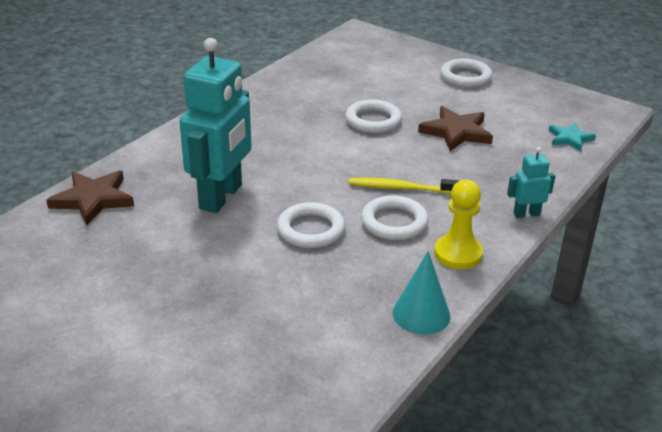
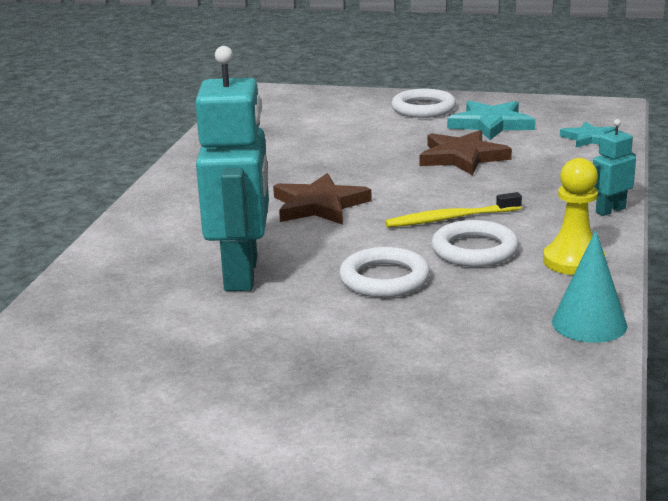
camera: 20 degrees left, 10 degrees down
brown star [46,170,134,225] -> brown star moved to [273,173,372,225]
white ring [345,99,402,133] -> none
none -> turquoise star [447,101,535,140]

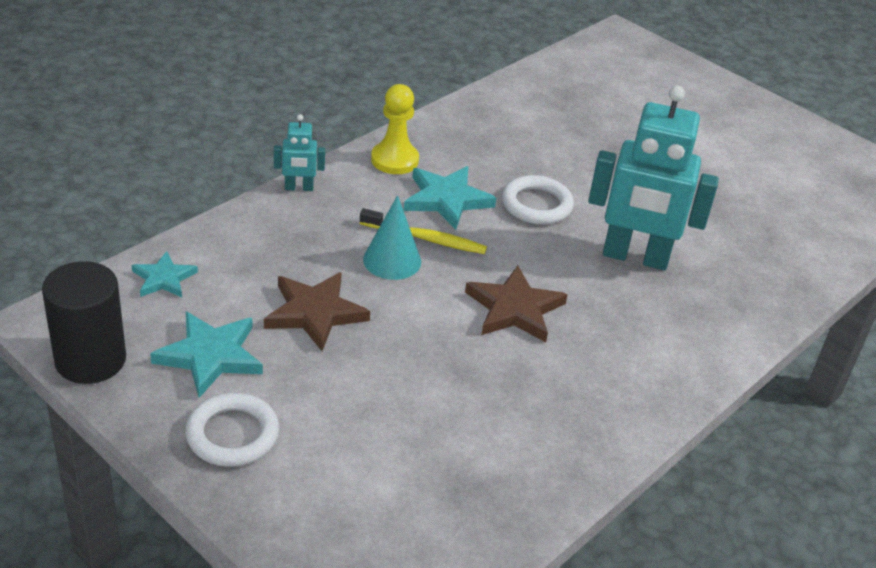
camera: 155 degrees left, 15 degrees up
turquoise robot [195,46,269,291] -> turquoise robot turned 105 degrees counterclockwise [588,86,719,270]
white ring [432,220,519,267] -> turquoise star [404,166,496,230]
turquoise cone [552,230,627,343] -> turquoise cone moved to [363,195,421,280]
none -> black cylinder [42,261,126,384]

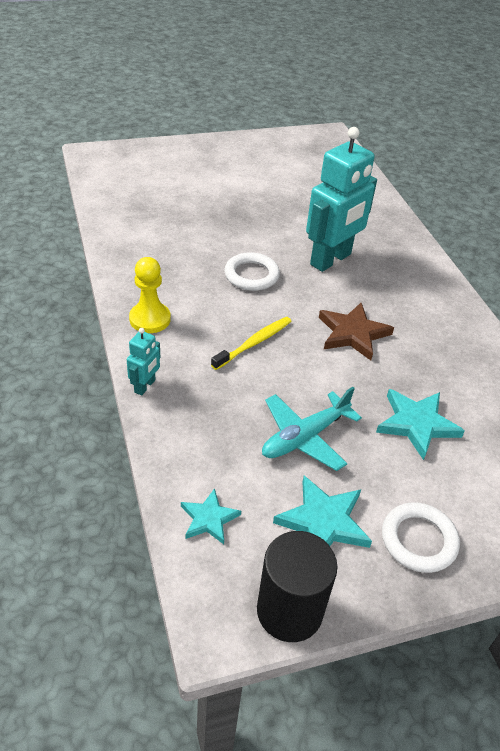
camera: 60 degrees left, 5 degrees up
brown star [264,272,370,351] -> turquoise plane [262,387,362,471]
turquoise cone [363,195,421,280] -> none
turquoise star [404,166,496,230] -> turquoise star moved to [376,389,465,460]

